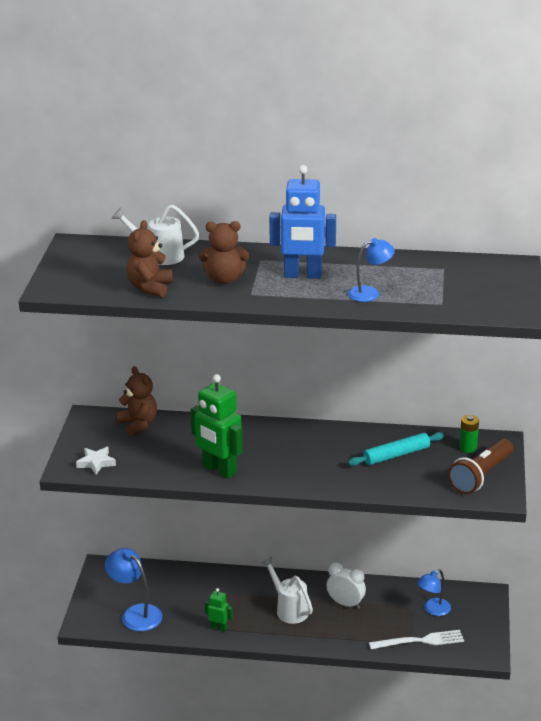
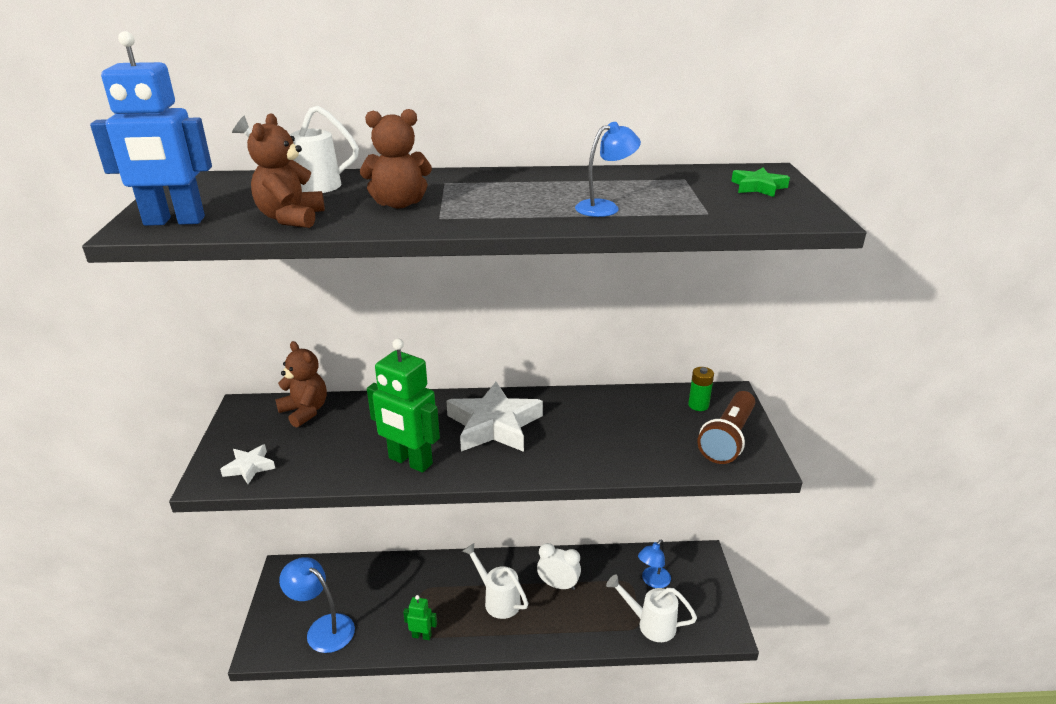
camera: 10 degrees left, 0 degrees up
blue robot [269,165,336,279] -> blue robot moved to [90,31,212,226]
turquoise rolling pin [348,432,445,466] -> none
white fork [369,630,464,649] -> white watering can [606,574,697,642]
none -> white star [446,382,543,452]
none -> green star [731,168,790,197]

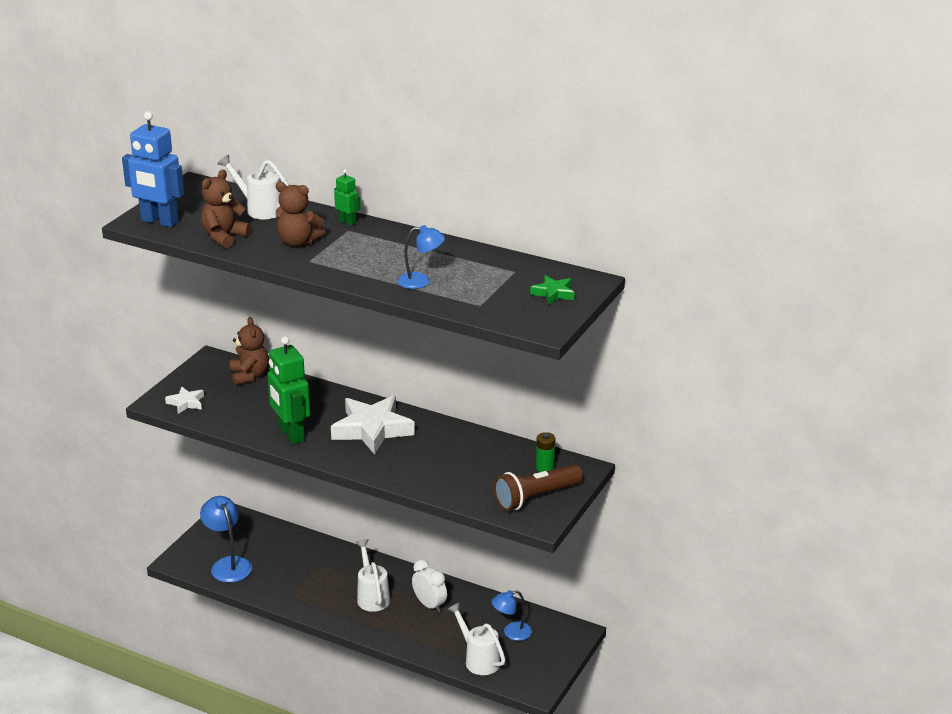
camera: 30 degrees right, 0 degrees up
green robot [403,595,437,640] -> green robot moved to [334,169,361,226]

